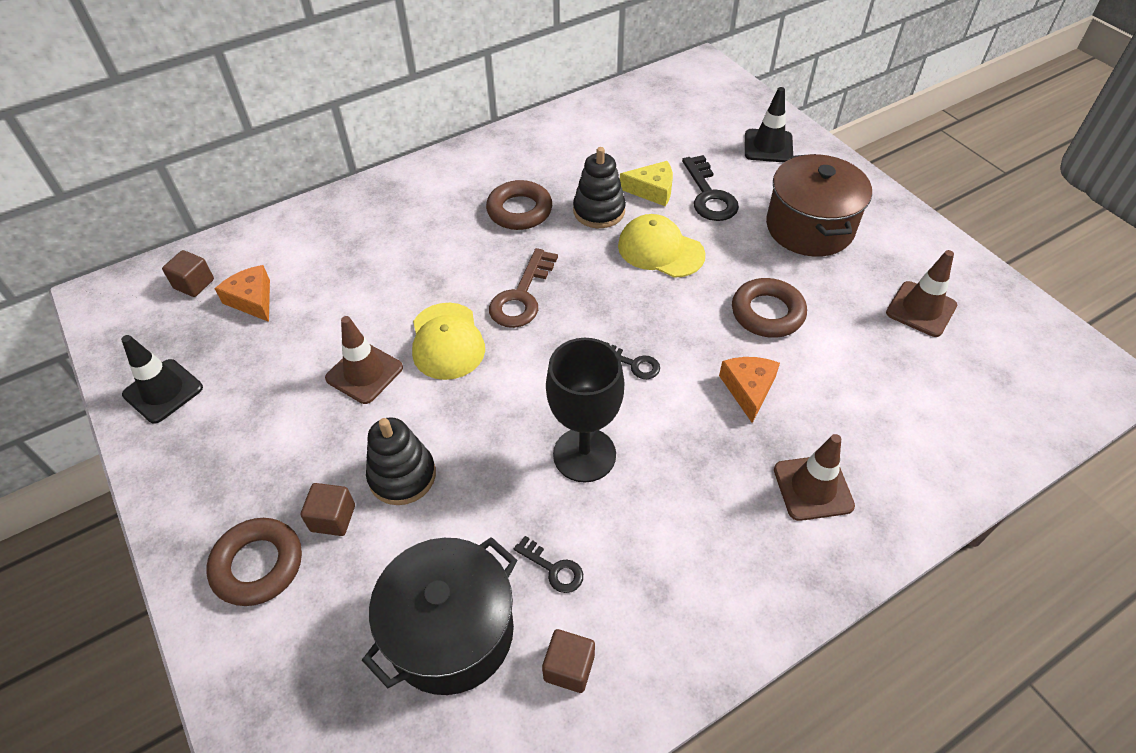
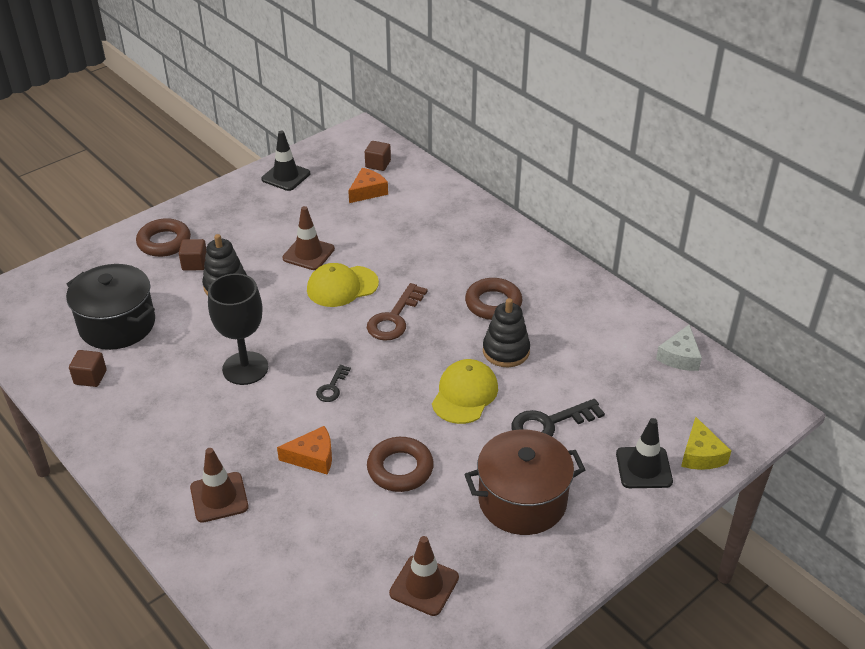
camera: 80 degrees right, 10 degrees down
brown key [489,248,558,328] -> brown key turned 75 degrees counterclockwise [367,283,428,341]
black key [514,536,583,593] -> none
yellow cheese [620,161,673,207] -> yellow cheese moved to [681,417,731,470]
none -> white cheese [656,325,702,371]

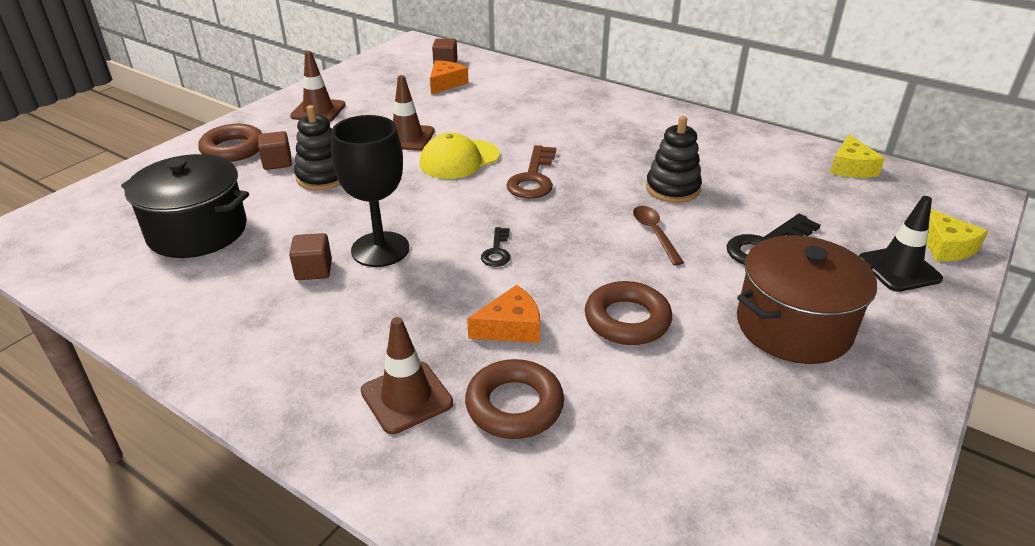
camera: 15 degrees left, 5 degrees down
brown cube [69,350,107,387] -> brown cube moved to [289,233,332,280]
black traffic cone [261,131,310,191] -> none
brown traffic cone [389,536,459,616] -> brown traffic cone moved to [290,51,346,122]
yellow cap [432,359,498,424] -> brown spoon [633,206,684,266]
brown ring [465,278,522,320] -> brown ring moved to [465,359,564,439]
white cheese [656,325,702,371] -> yellow cheese [830,134,885,178]

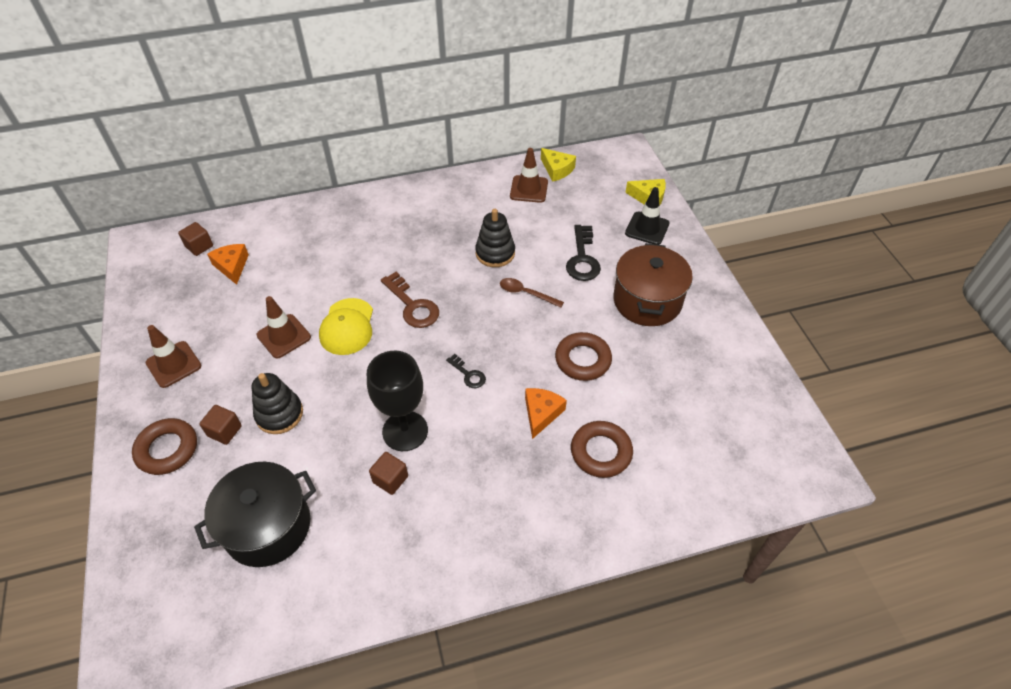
camera: 50 degrees left, 15 degrees up
brown traffic cone [361,317,453,434] -> brown traffic cone moved to [510,148,548,203]

